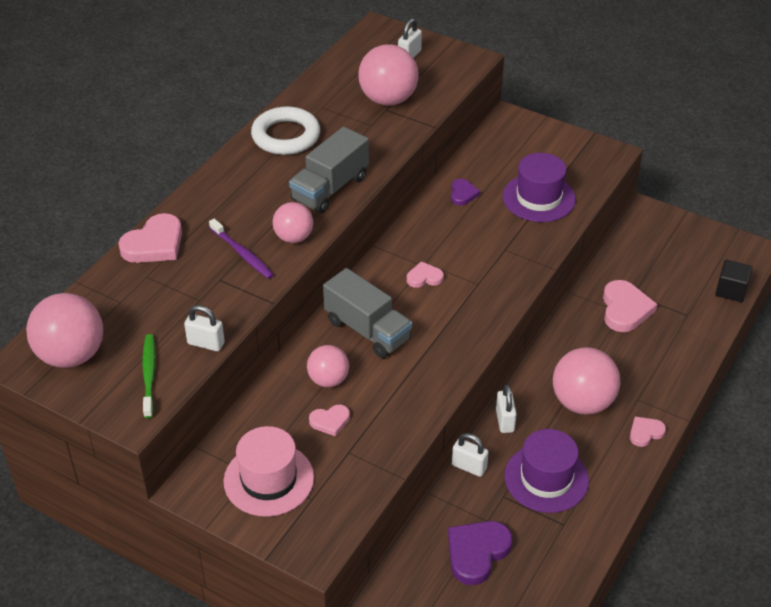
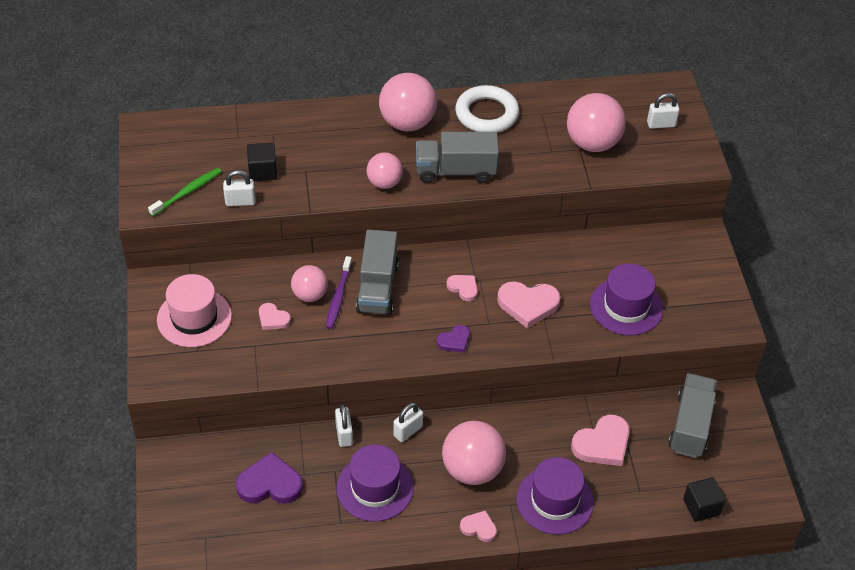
camera: 50 degrees right, 5 degrees up
pink ball [26,293,103,368] -> pink ball moved to [379,73,437,131]
pink heart [118,213,182,263] -> pink heart moved to [497,281,561,328]
white padlock [184,305,225,351] -> white padlock turned 75 degrees counterclockwise [223,170,255,206]
purple toothbrush [209,218,274,279] -> purple toothbrush moved to [326,256,352,329]
purple heart [451,179,480,206] -> purple heart moved to [437,325,470,353]
none -> black cube [247,143,277,181]
none -> purple hat [516,457,594,535]
none -> grey truck [668,373,717,458]

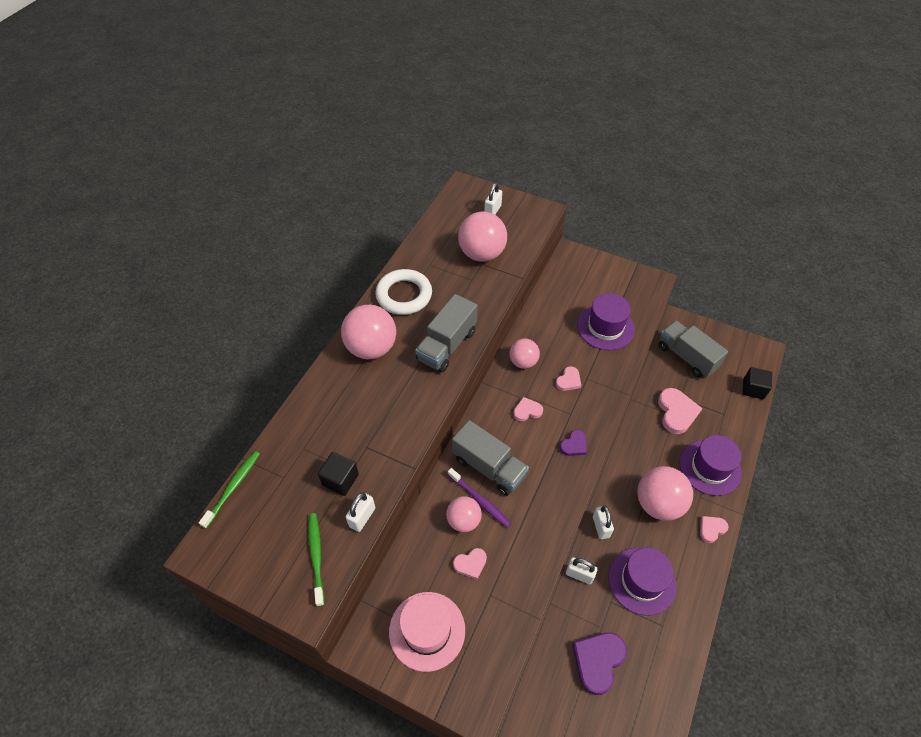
camera: 55 degrees left, 5 degrees up
pink ball [367,152,403,189] -> pink ball moved to [510,338,540,369]
purple heart [437,325,470,353] -> purple heart turned 45 degrees clockwise [560,430,587,456]
pink heart [497,281,561,328] -> pink heart [556,366,581,391], size x0.56
none -> green toothbrush [199,451,260,529]

